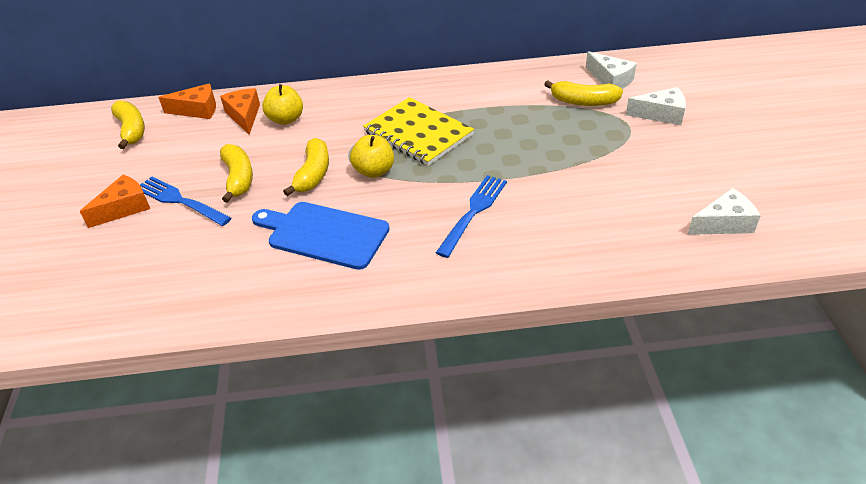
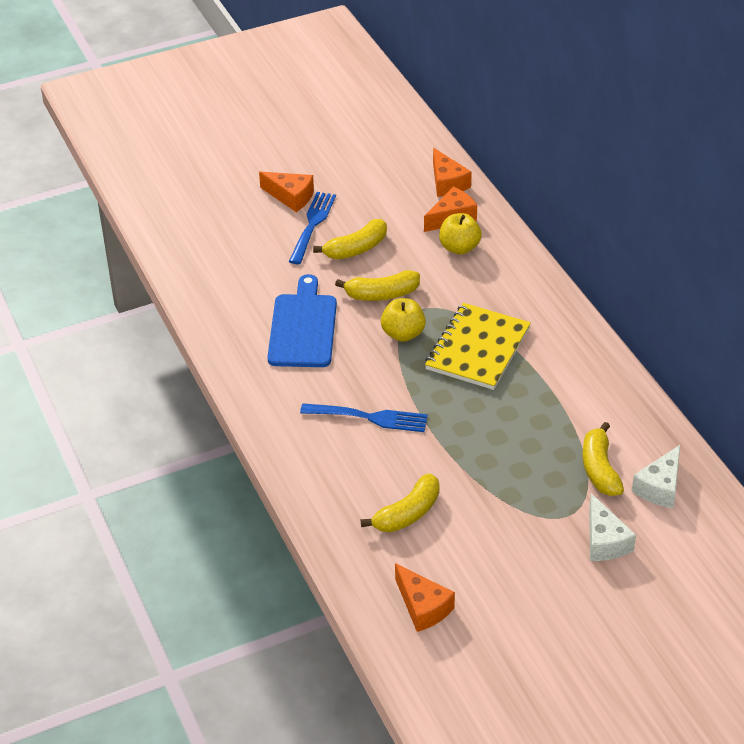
camera: 70 degrees right, 0 degrees up
yellow banana [111,100,145,149] -> yellow banana moved to [361,473,439,532]
white cheese [687,188,761,235] -> orange cheese [395,563,455,632]

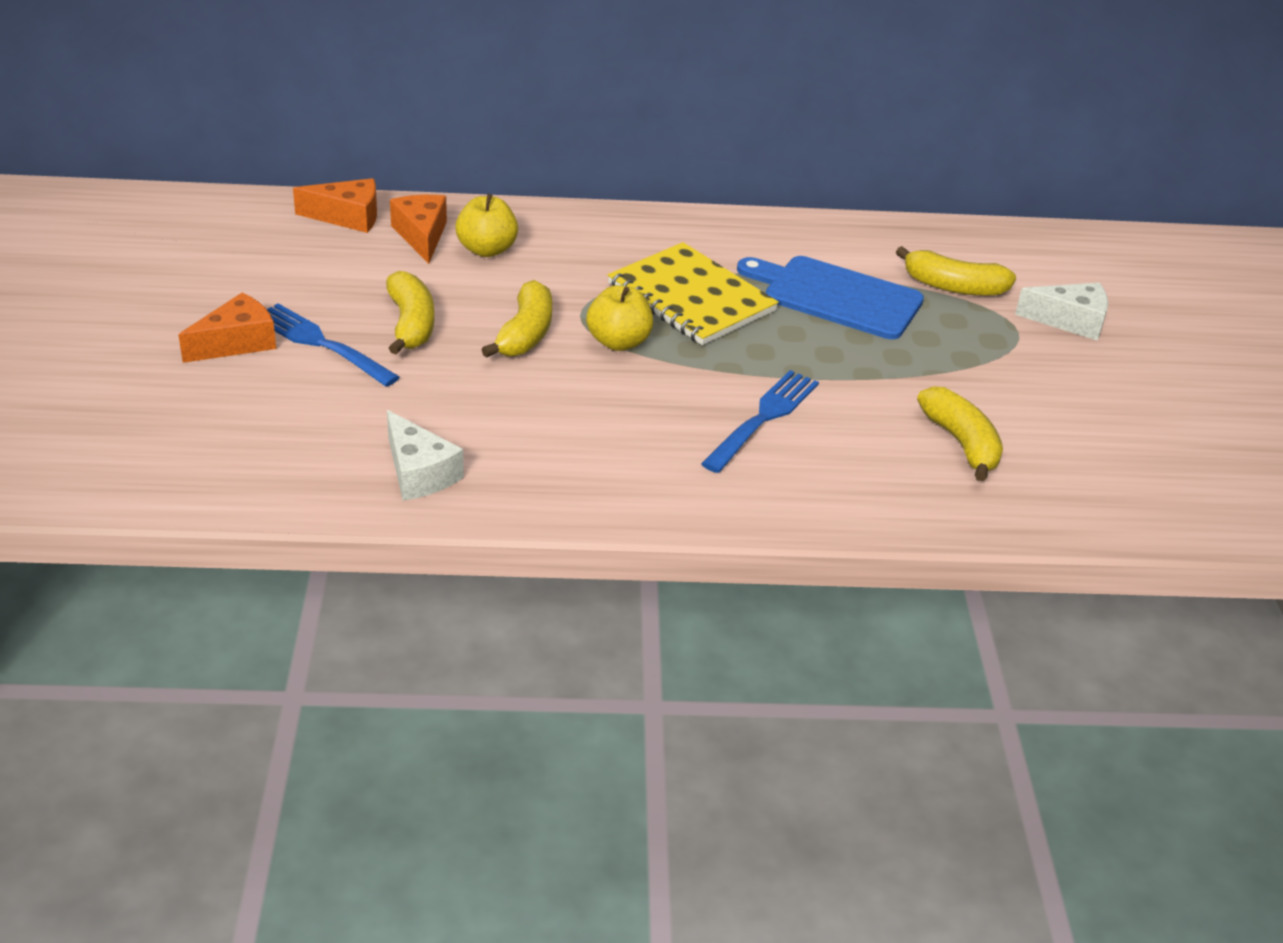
camera: 70 degrees left, 5 degrees down
blue cutting board [267,274,337,367] -> blue cutting board moved to [737,256,924,339]
orange cheese [395,563,455,632] -> none
white cheese [632,445,680,508] -> white cheese moved to [387,410,464,501]

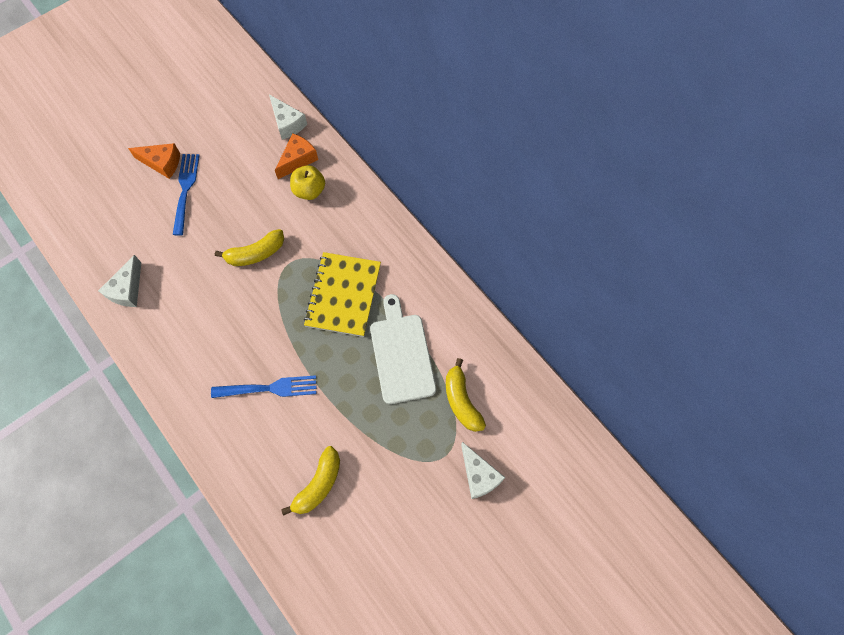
camera: 55 degrees right, 30 degrees up
orange cheese [293,178,377,233] -> white cheese [269,95,307,140]
yellow banana [386,271,434,354] -> none
yellow apple [586,285,653,351] -> none
blue cutting board [737,256,924,339] -> white cutting board [370,294,436,404]

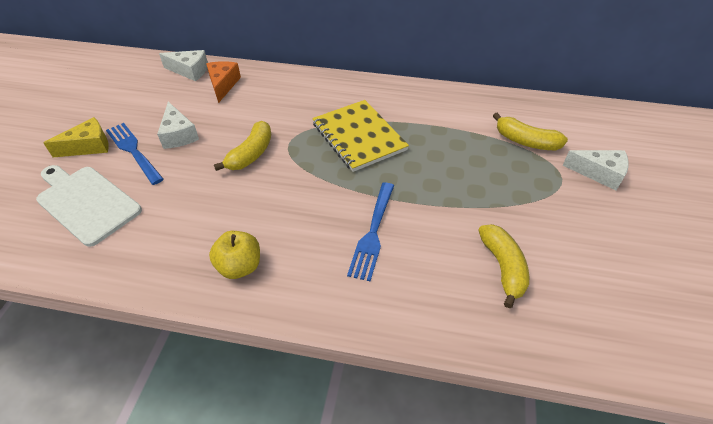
camera: 40 degrees left, 20 degrees down
white cheese [98,255,142,307] -> white cheese moved to [157,102,199,149]
orange cheese [128,143,180,179] -> yellow cheese [43,117,109,157]
blue fork [211,375,317,398] -> blue fork turned 150 degrees clockwise [347,183,394,281]
yellow apple [290,165,325,200] -> yellow apple moved to [209,231,260,279]
white cutting board [370,294,436,404] -> white cutting board moved to [36,165,142,247]

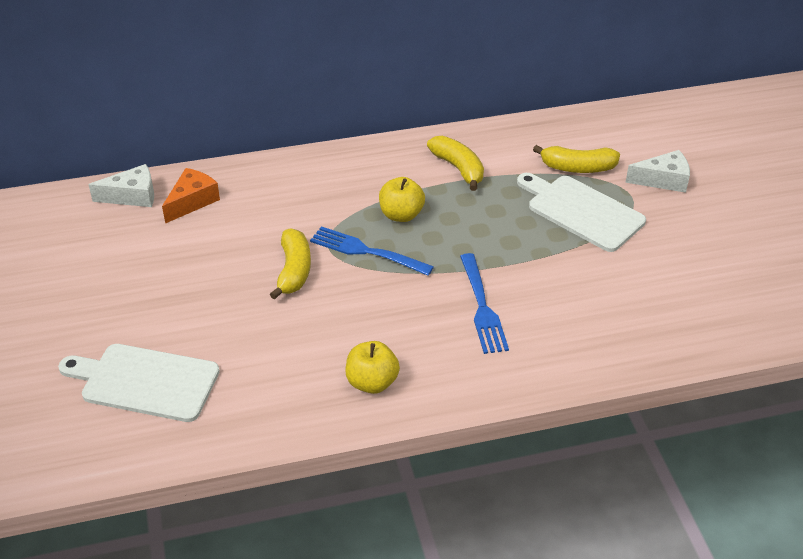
camera: 25 degrees left, 5 degrees down
yellow cheese [43,117,109,157] -> none
blue fork [106,123,163,185] -> blue fork moved to [310,226,434,276]
white cheese [157,102,199,149] -> none
orange cheese [206,61,241,103] -> orange cheese turned 60 degrees clockwise [162,168,220,224]
yellow notebook [312,100,409,172] -> yellow apple [379,177,425,222]
yellow banana [478,224,529,308] -> yellow banana moved to [427,136,484,191]
none -> white cutting board [517,173,646,252]

